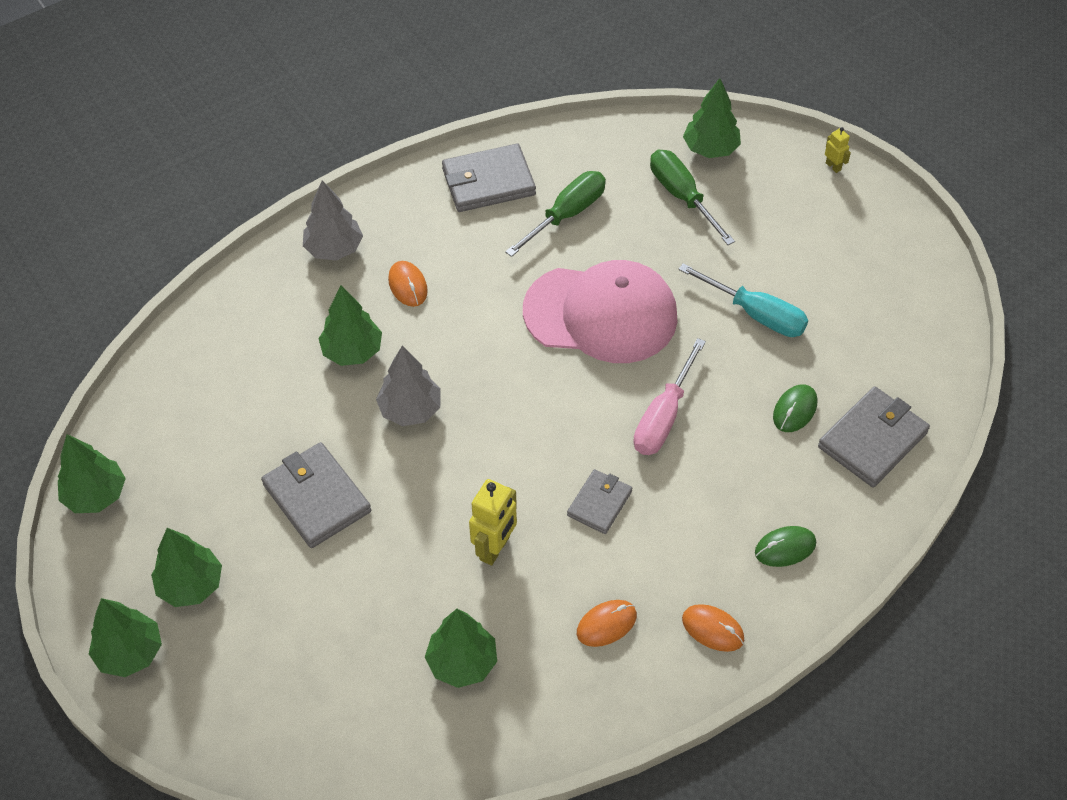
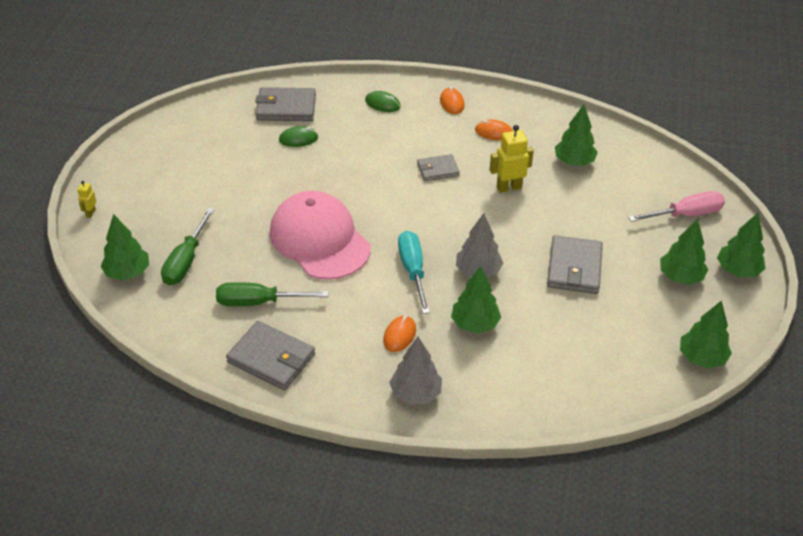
camera: 135 degrees left, 10 degrees down
pink screwdriver [633,338,706,455] -> pink screwdriver moved to [628,191,725,222]
turquoise screwdriver [678,263,808,337] -> turquoise screwdriver moved to [398,231,430,314]

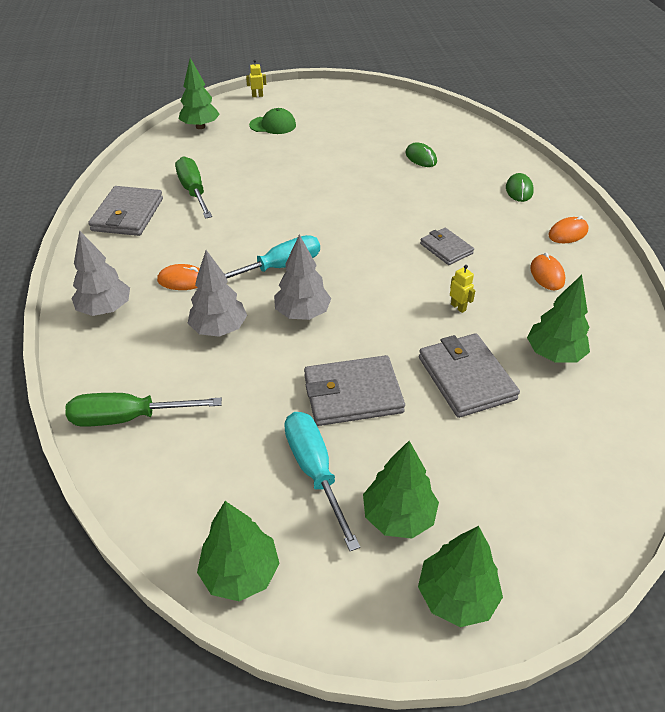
camera: 70 degrees right, 0 degrees up
green screwdriver [161,208,214,285] -> green screwdriver moved to [65,393,222,427]
grey wallet [255,87,316,121] -> grey wallet moved to [419,333,520,418]
pink cap [270,191,371,280] -> none
green tree [451,266,501,333] -> grey tree [188,250,247,337]
yellow robot [489,125,534,193] -> yellow robot [450,265,475,313], size x0.53
pink screwdriver [628,191,725,222] -> none
none -> green cap [249,108,296,134]
none -> turquoise screwdriver [284,412,360,551]

